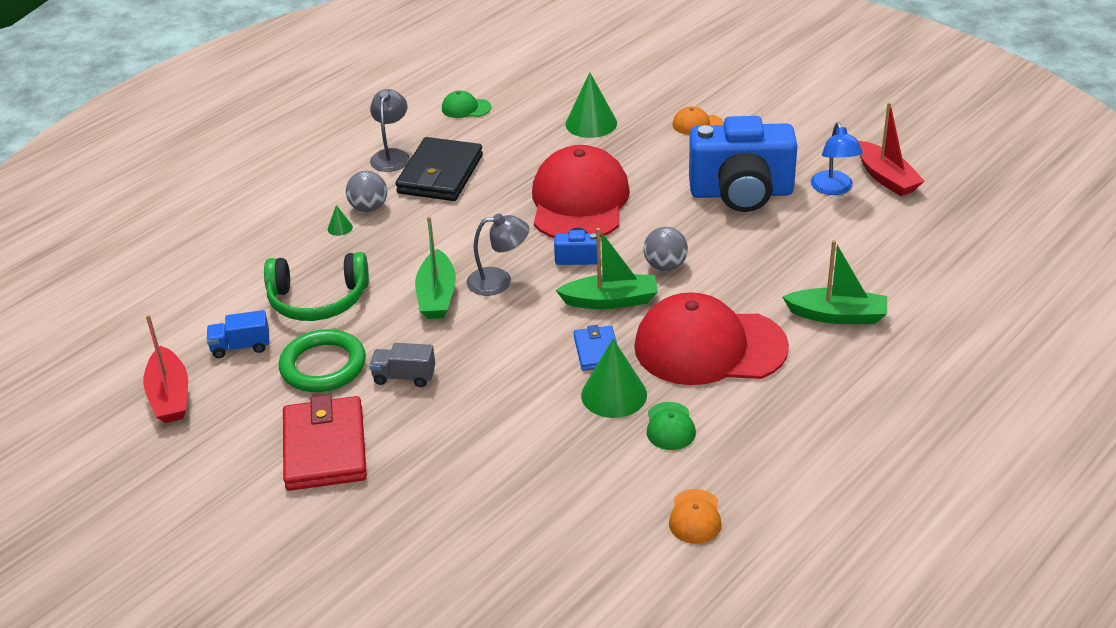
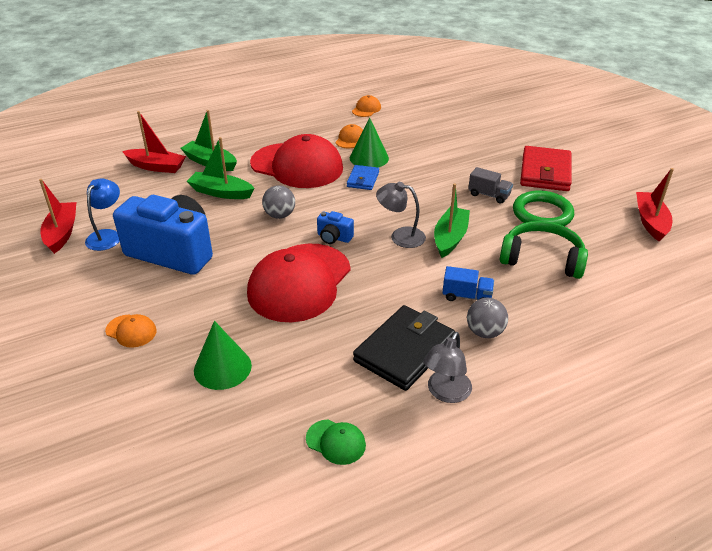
camera: 160 degrees left, 0 degrees up
blue truck [207,310,269,358] -> blue truck moved to [442,266,494,301]
green cone [328,205,353,236] -> none
green boat [556,228,658,309] -> green boat moved to [187,137,255,199]
green cap [647,402,696,450] -> orange cap [336,124,363,148]
none -> red boat [122,111,186,173]

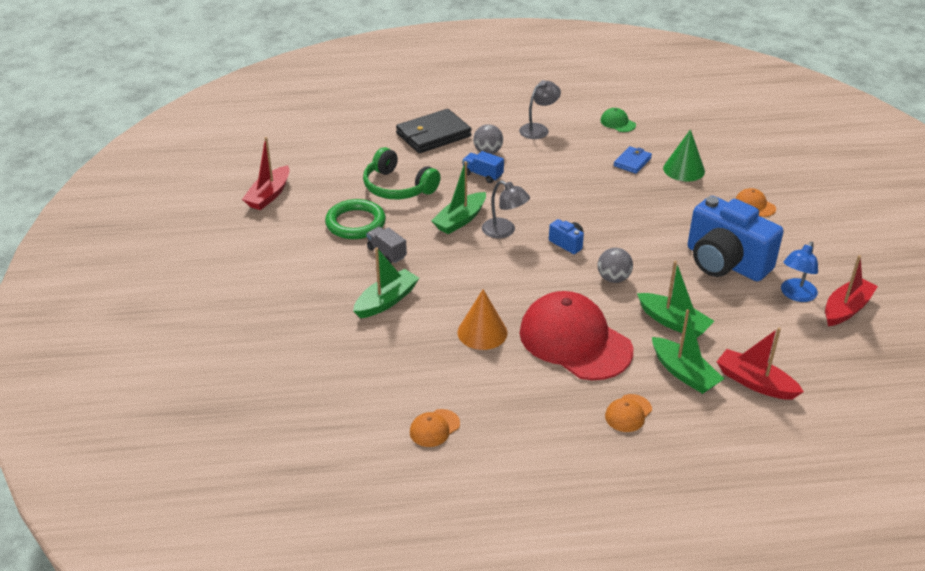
camera: 160 degrees left, 0 degrees up
red boat [39,179,76,254] -> red boat turned 150 degrees counterclockwise [825,255,878,326]
red cap [247,243,351,322] -> none
orange cap [336,124,363,148] -> orange cap moved to [605,394,652,432]
blue wallet [347,165,379,190] -> blue wallet moved to [614,146,652,174]
green cone [350,118,389,168] -> orange cone [457,289,508,350]
black wallet [353,305,455,391] -> black wallet moved to [396,109,472,153]
red wallet [520,146,572,191] -> none
none -> green boat [353,247,419,318]

